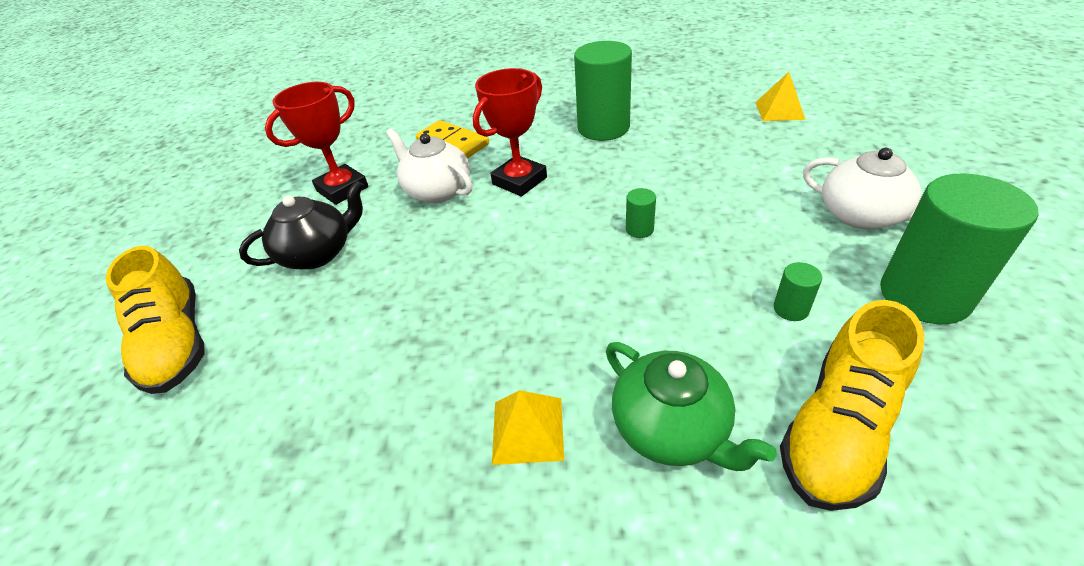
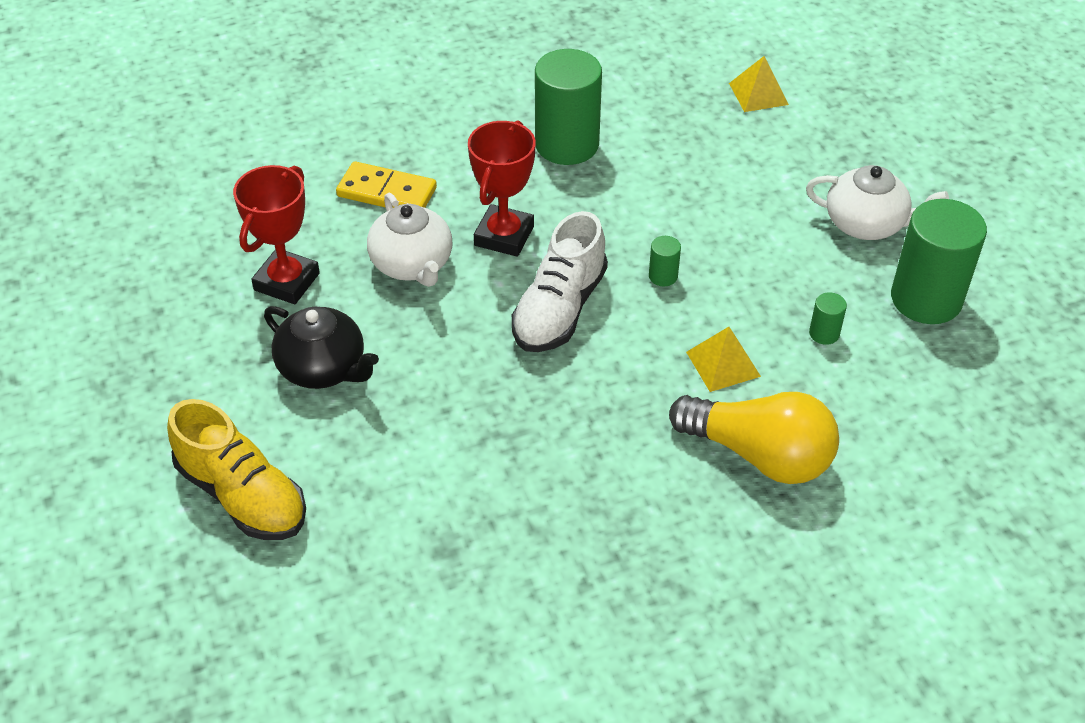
camera: 25 degrees left, 5 degrees up
black teapot [239,180,364,269] -> black teapot turned 90 degrees clockwise [264,306,379,389]
white teapot [386,128,472,203] -> white teapot turned 135 degrees counterclockwise [367,192,452,287]
yellow pyramid [492,390,564,465] -> yellow pyramid moved to [686,327,761,392]
green teapot [606,342,777,471] -> yellow light bulb [669,392,839,484]
yellow shoe [780,300,925,511] -> none
none -> white shoe [512,211,608,352]

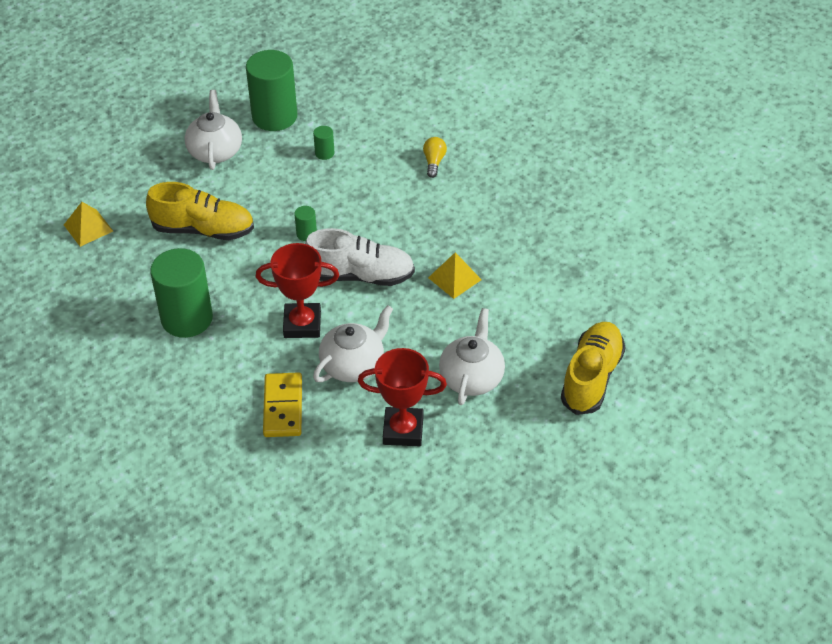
camera: 110 degrees left, 0 degrees up
black teapot [264,306,379,389] -> white teapot [439,308,505,405]
yellow light bulb [669,392,839,484] -> yellow light bulb [423,137,447,178], size x0.44
yellow pyramid [686,327,761,392] -> yellow pyramid moved to [428,252,482,299]
none -> yellow shoe [146,182,254,240]

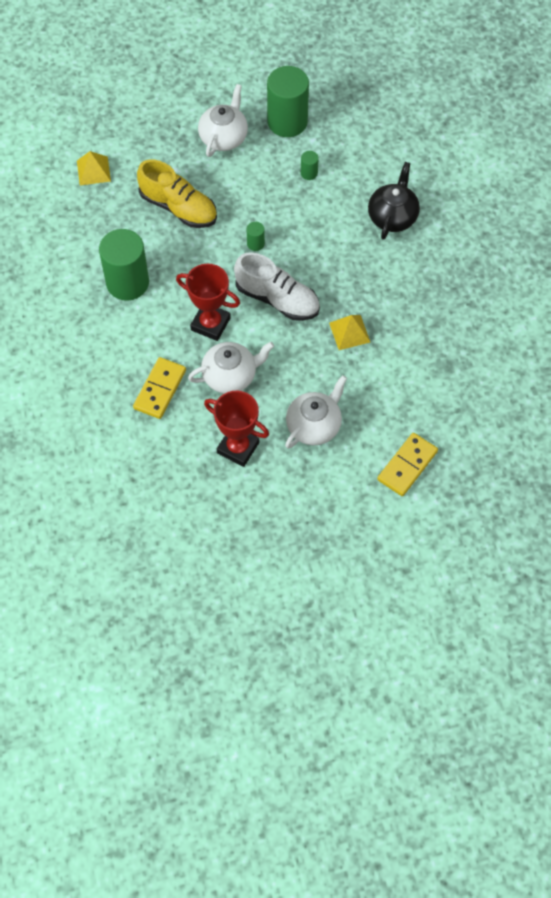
camera: 25 degrees right, 15 degrees up
yellow light bulb [423,137,447,178] -> black teapot [368,162,420,240]
yellow shoe [561,322,625,415] -> yellow domino [377,433,438,496]

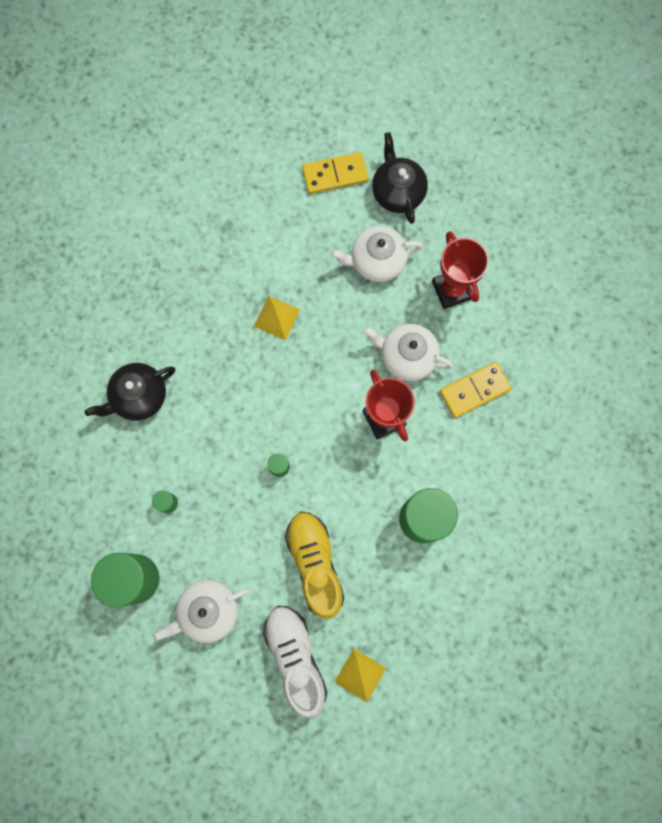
camera: 140 degrees left, 15 degrees up
white shoe [234,252,320,321] -> white shoe moved to [263,605,327,718]
none -> black teapot [372,132,428,224]

